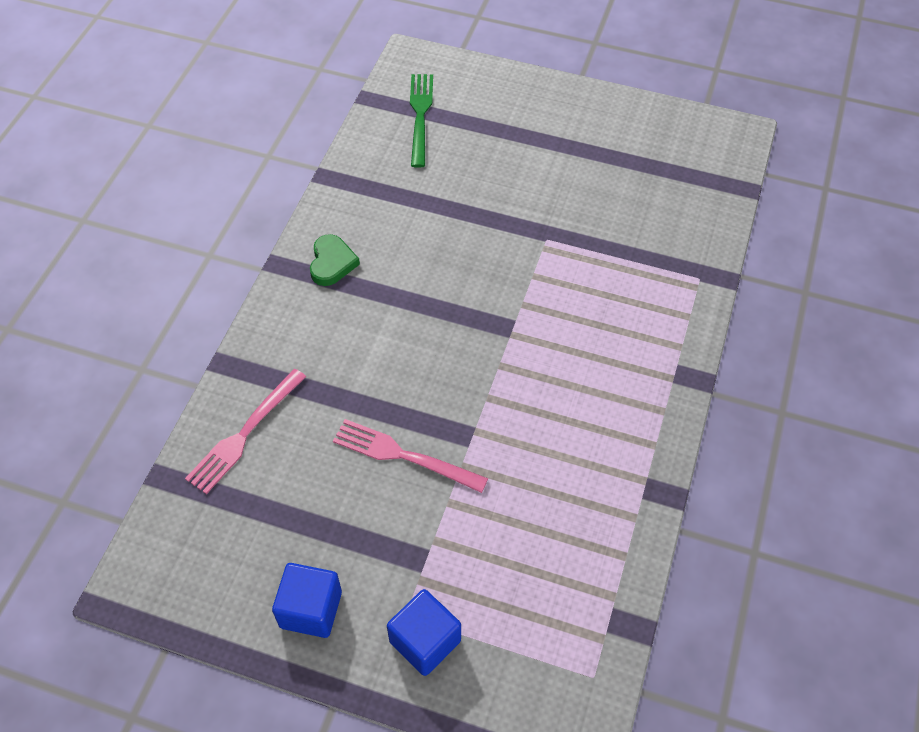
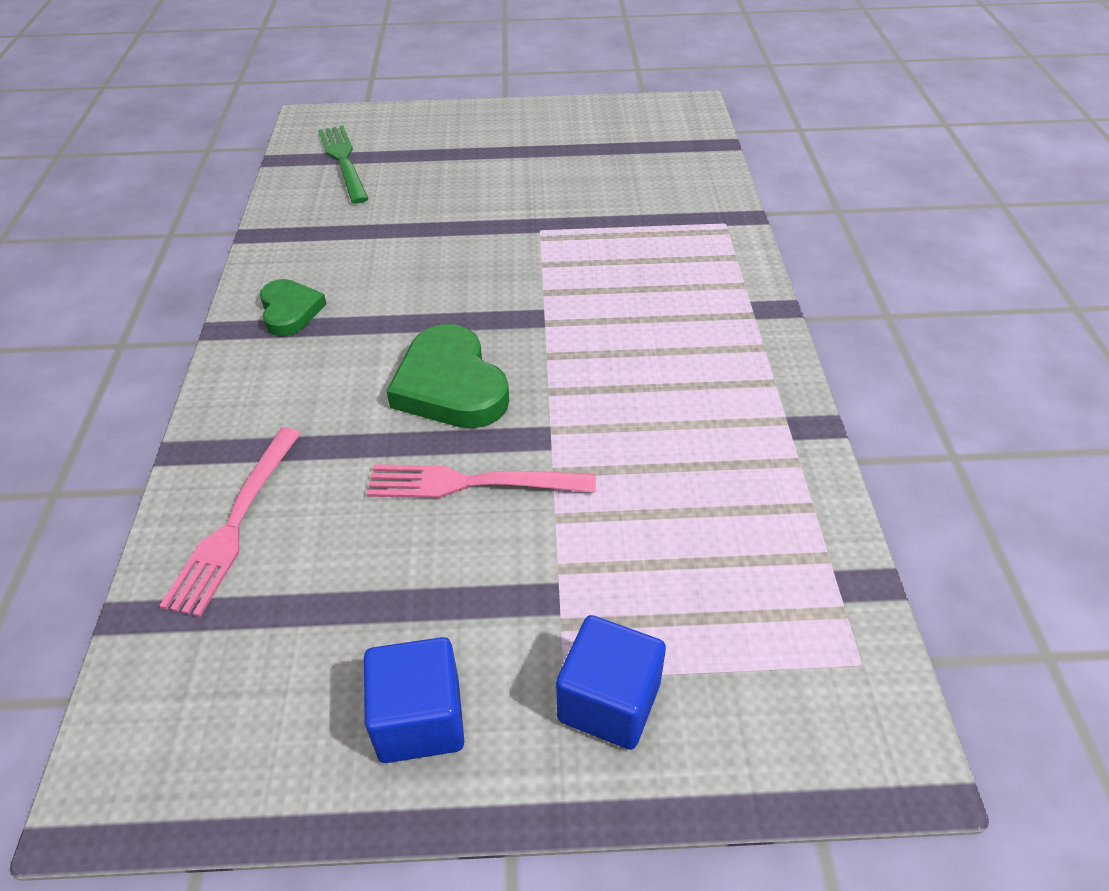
camera: 20 degrees left, 10 degrees down
none -> green heart [386,324,509,428]

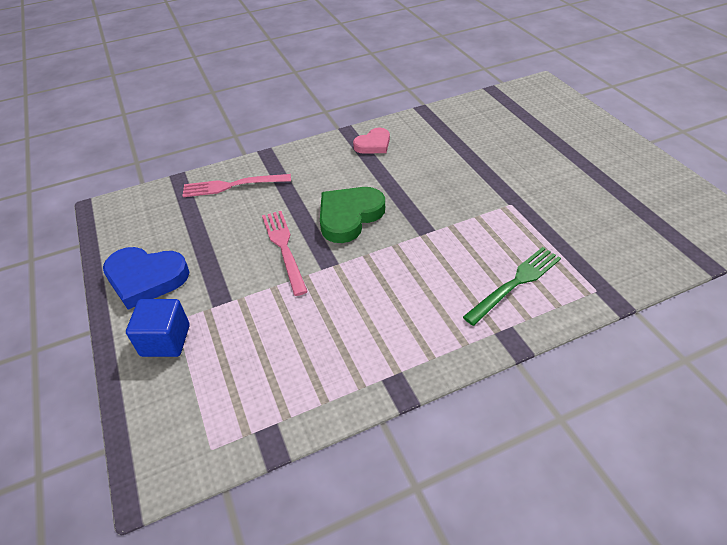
camera: 70 degrees right, 0 degrees up
green heart [260,279,327,336] -> pink heart [353,128,390,154]
green fork [318,126,368,204] -> green fork moved to [463,247,561,326]
blue cube [364,637,464,763] -> blue heart [103,247,189,310]

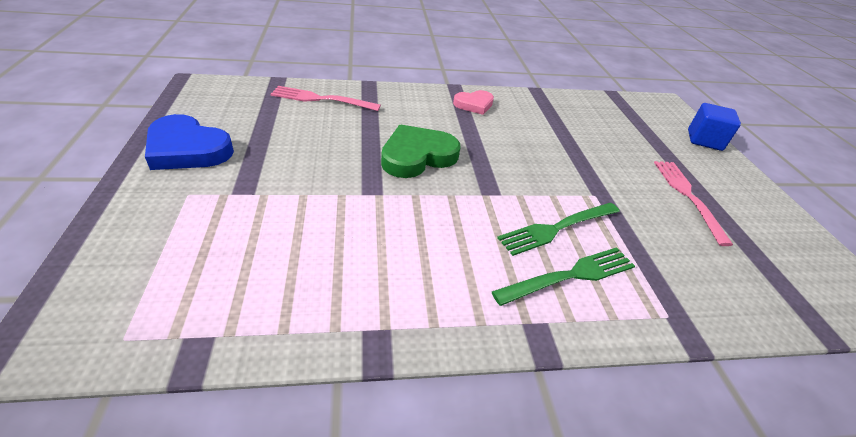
camera: 10 degrees right, 5 degrees down
blue cube [126,299,190,357] -> blue cube moved to [688,103,741,151]
pink fork [262,211,308,296] -> pink fork moved to [654,161,733,246]
none -> green fork [497,203,620,256]

